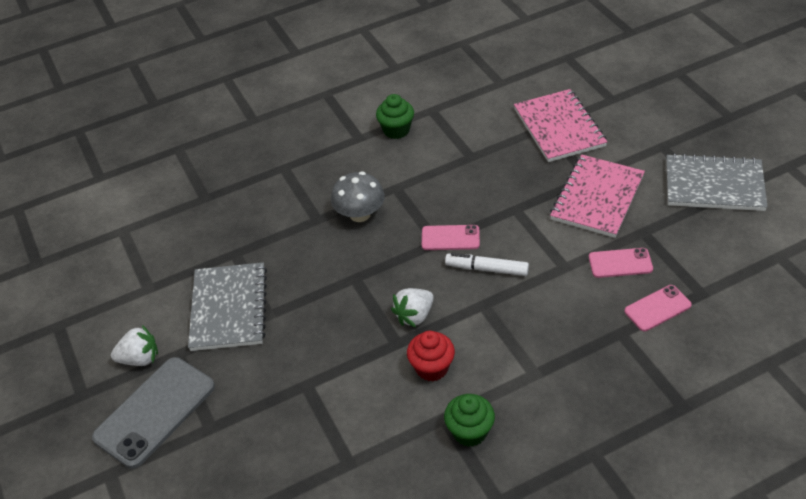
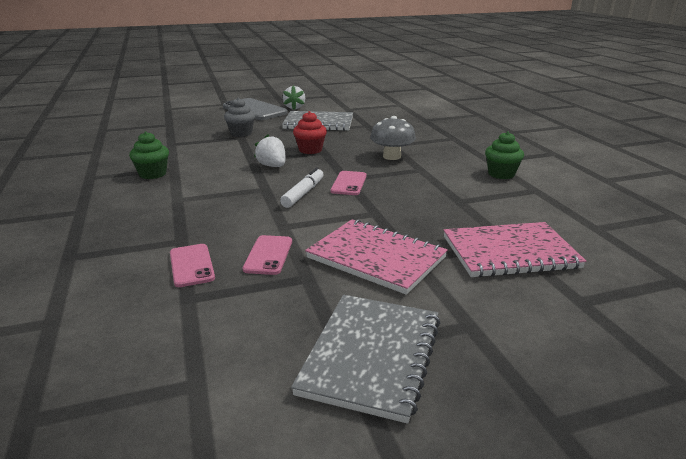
camera: 95 degrees right, 20 degrees down
red cupcake [407,331,455,382] -> red cupcake moved to [293,111,327,154]
none -> grey cupcake [224,97,255,137]

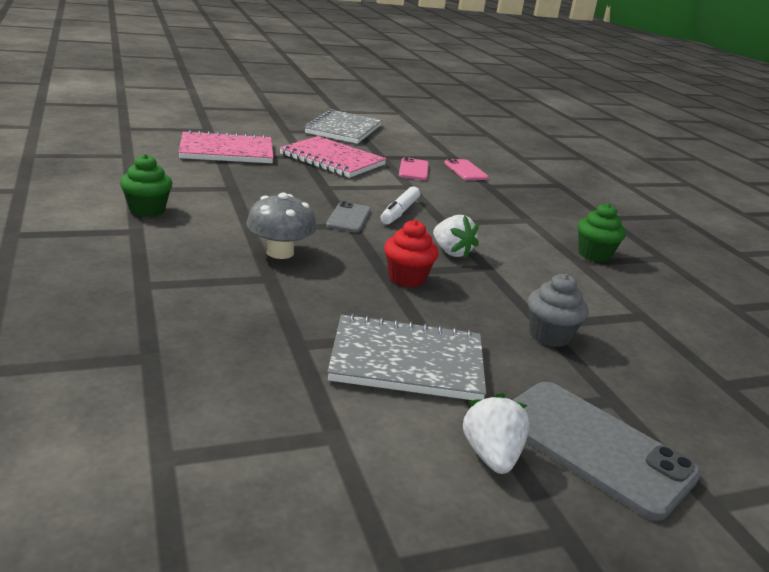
camera: 175 degrees right, 0 degrees up
pink phone [331,171,367,195] -> grey phone [326,201,371,233]

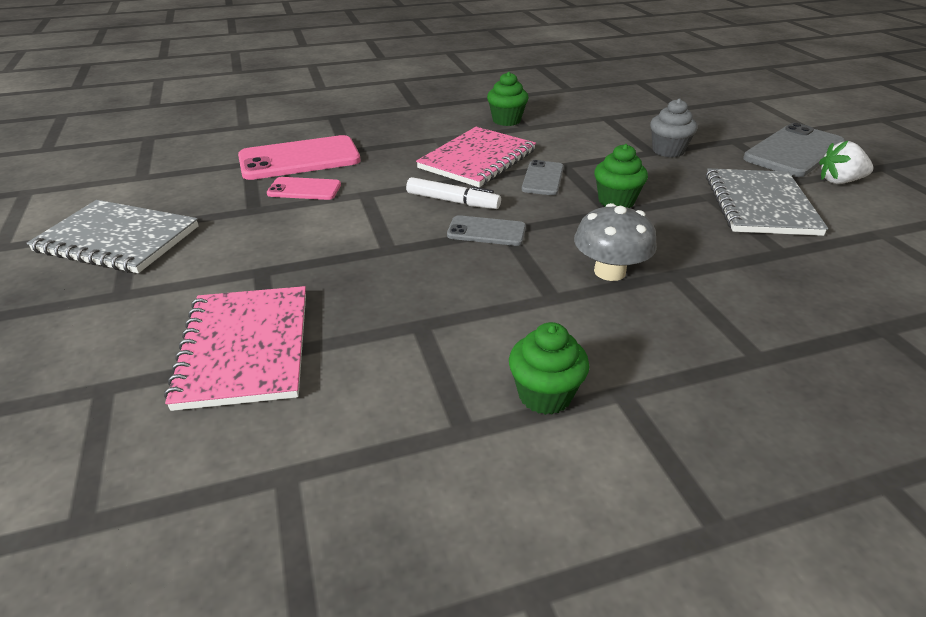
camera: 85 degrees left, 10 degrees up
pink notebook [279,136,387,178] -> pink notebook moved to [416,127,536,187]
red cupcake [384,220,439,287] -> green cupcake [594,144,648,208]
white strawberry [433,215,479,259] -> grey phone [522,160,564,195]
pink phone [444,159,489,180] -> pink phone [238,135,360,180], size x1.83

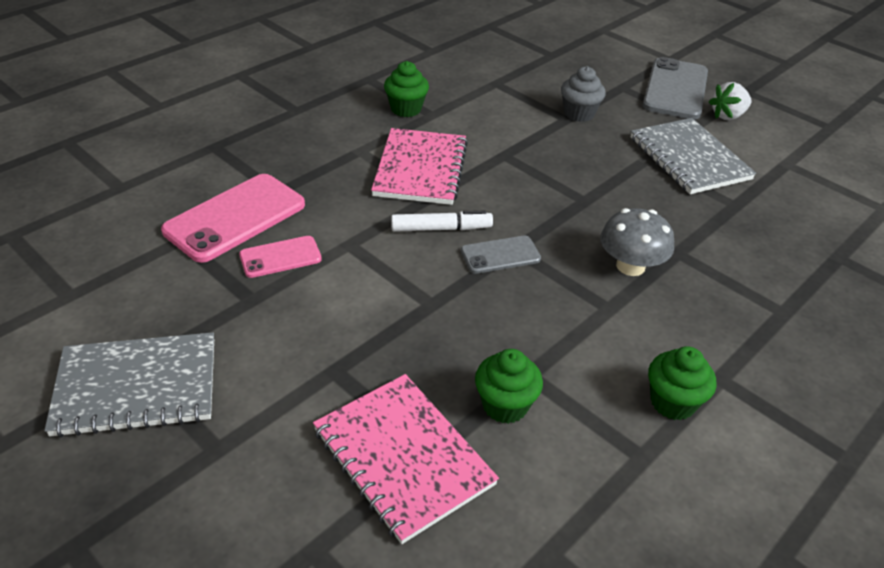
camera: 30 degrees left, 5 degrees up
grey phone [522,160,564,195] -> none
green cupcake [594,144,648,208] -> green cupcake moved to [475,349,543,424]

